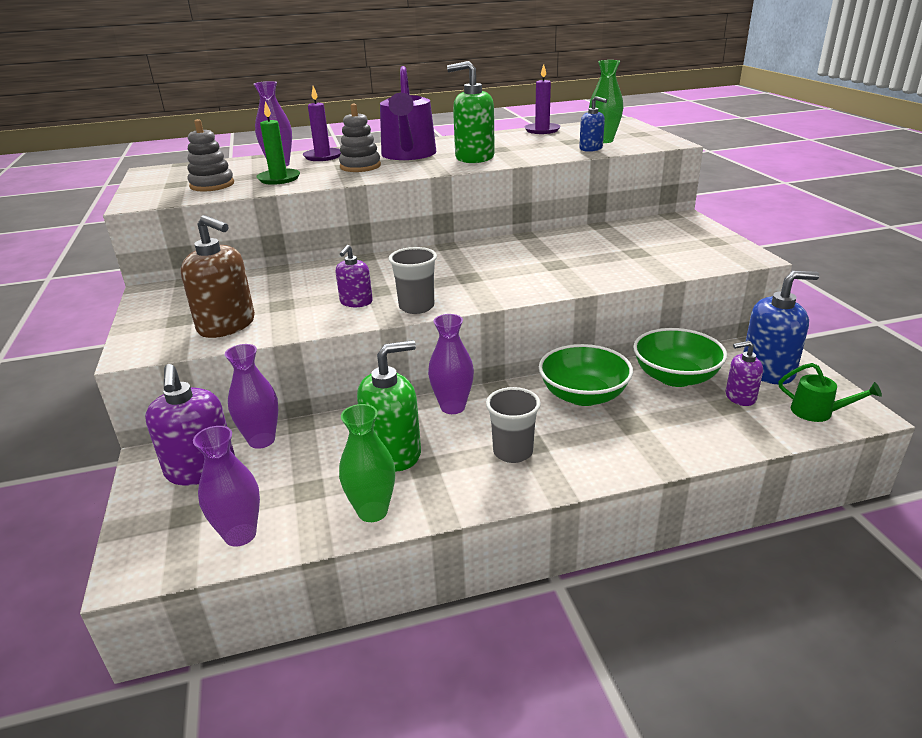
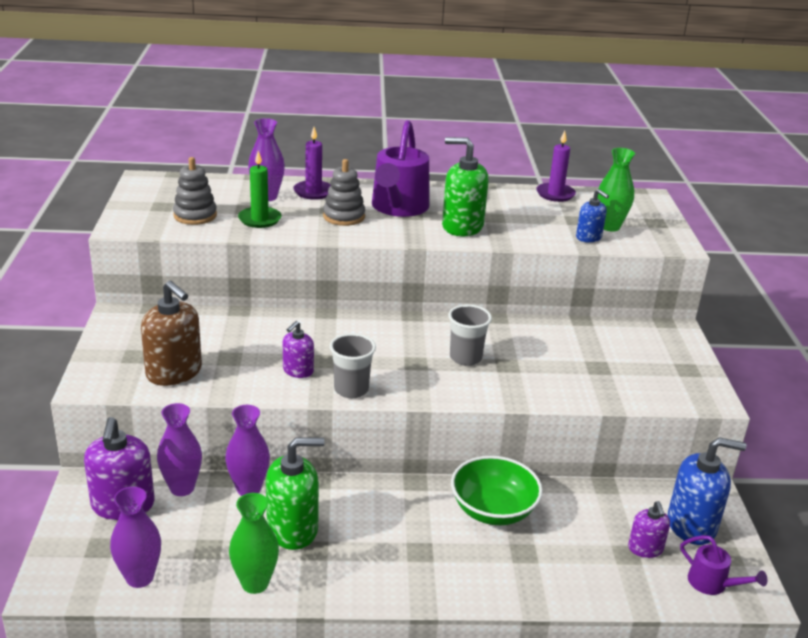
camera: 10 degrees right, 0 degrees up
purple vase [428,314,474,414] -> purple vase moved to [225,405,270,496]
grey cup [486,387,541,463] -> grey cup moved to [448,304,492,366]
green bowl [633,328,727,387] -> none
purple soap dispenser [726,341,763,406] -> purple soap dispenser turned 105 degrees counterclockwise [628,501,670,558]
green watering can [779,363,882,422] -> purple watering can [680,535,767,595]

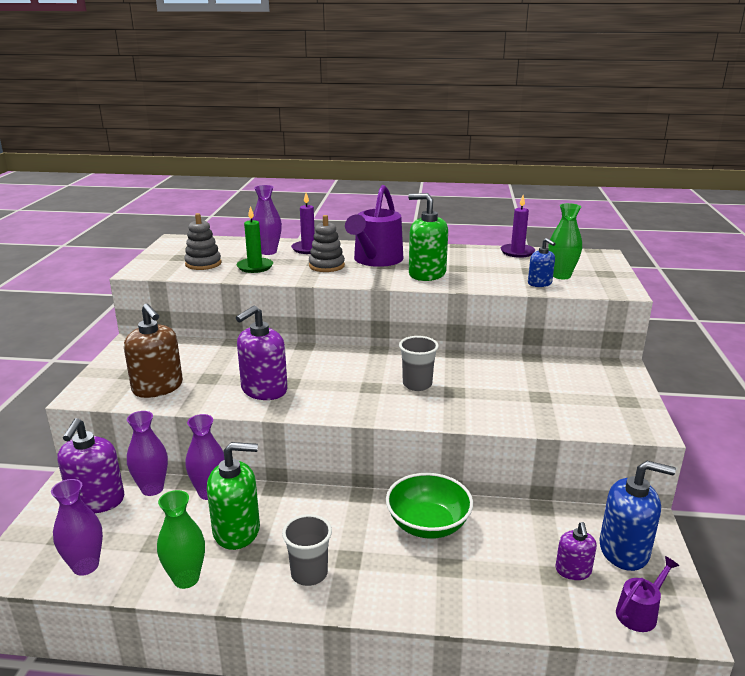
camera: 10 degrees right, 5 degrees down
purple soap dispenser [283,321,314,378] -> purple soap dispenser [236,306,288,400], size x1.76
grey cup [330,333,376,398] -> grey cup moved to [282,514,332,586]
purple watering can [680,535,767,595] -> purple watering can turned 90 degrees counterclockwise [616,556,679,632]

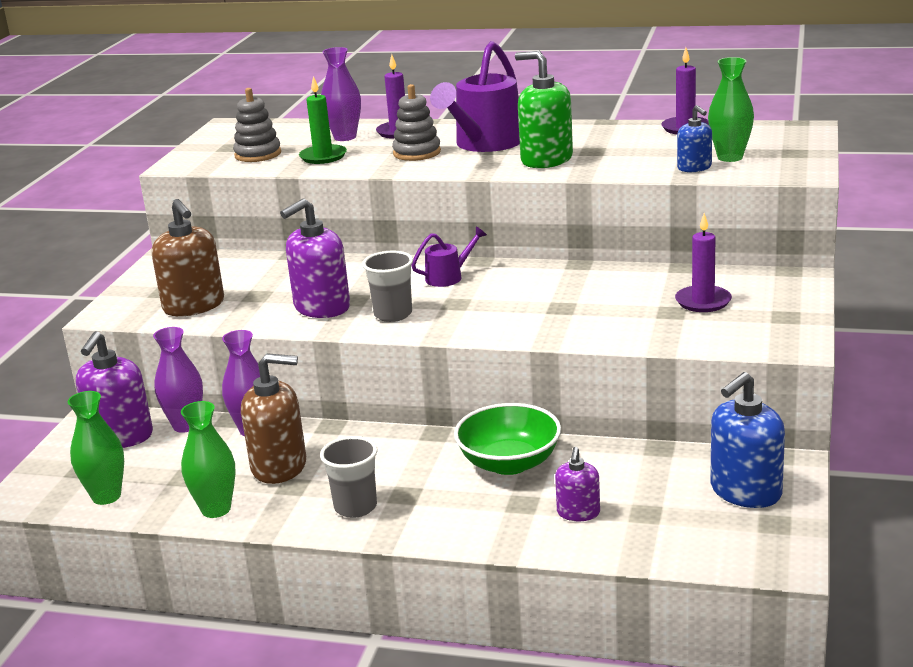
camera: 10 degrees right, 0 degrees up
purple vase [51,479,103,576] -> green vase [67,391,124,505]
green soap dispenser [207,442,260,550] -> brown soap dispenser [241,353,306,484]
grey cup [399,336,439,391] -> grey cup moved to [362,251,413,322]
purple soap dispenser [555,522,597,580] -> purple soap dispenser moved to [555,447,600,521]
blue soap dispenser [600,461,676,571] -> blue soap dispenser turned 120 degrees clockwise [710,372,785,508]
purple watering can [616,556,679,632] -> purple watering can moved to [411,227,487,287]
none -> purple candle [675,213,732,312]

